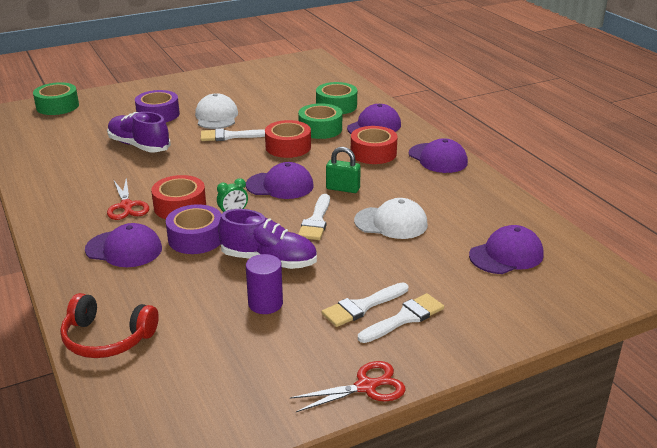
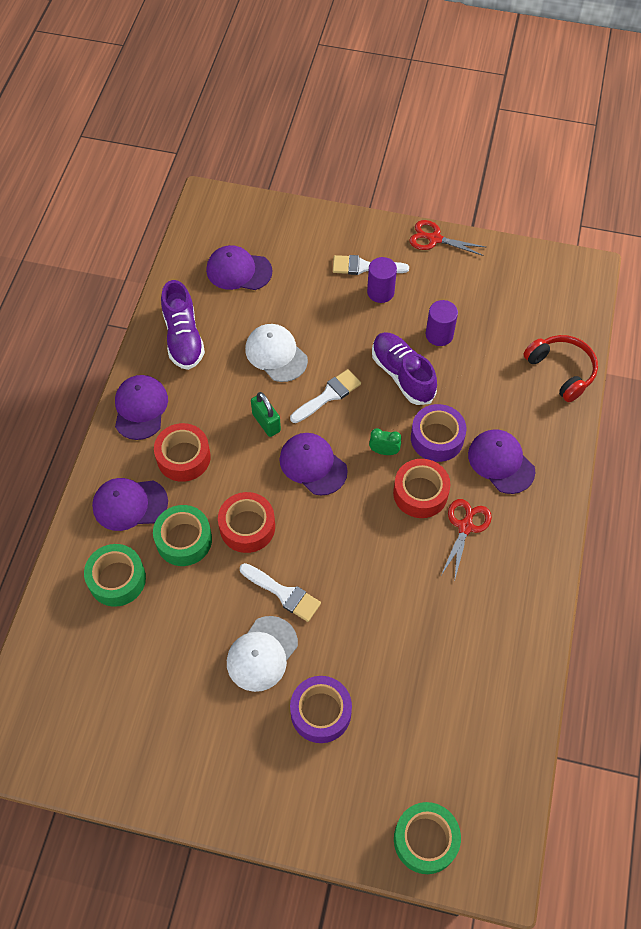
camera: 140 degrees left, 30 degrees up
purple shoe [107,112,171,152] -> purple shoe moved to [161,280,205,370]
white brush [322,282,408,327] -> purple cylinder [367,257,397,303]

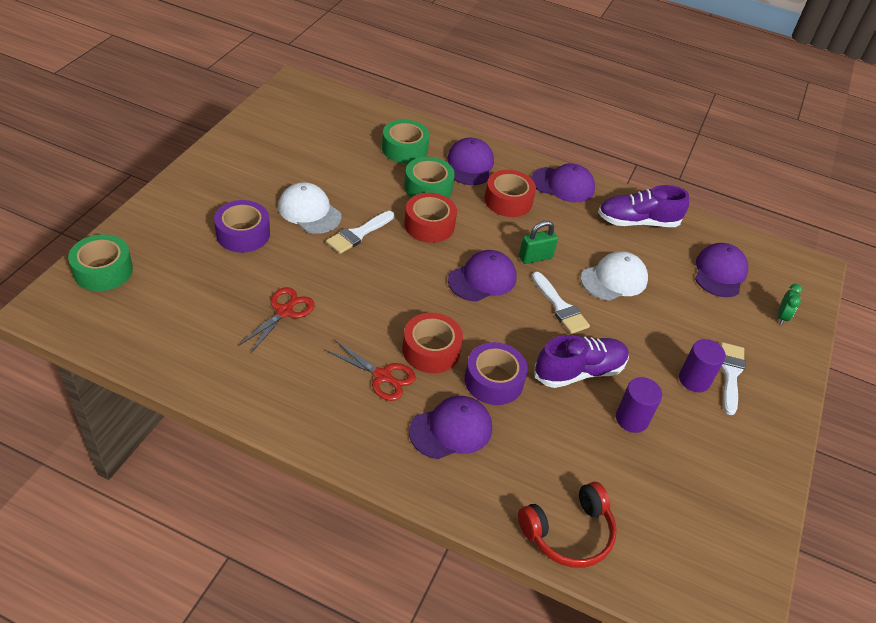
camera: 95 degrees right, 15 degrees down
green clock [369,428,401,455] -> green clock moved to [778,284,802,325]
red scissors [409,220,485,256] -> red scissors moved to [238,287,315,354]

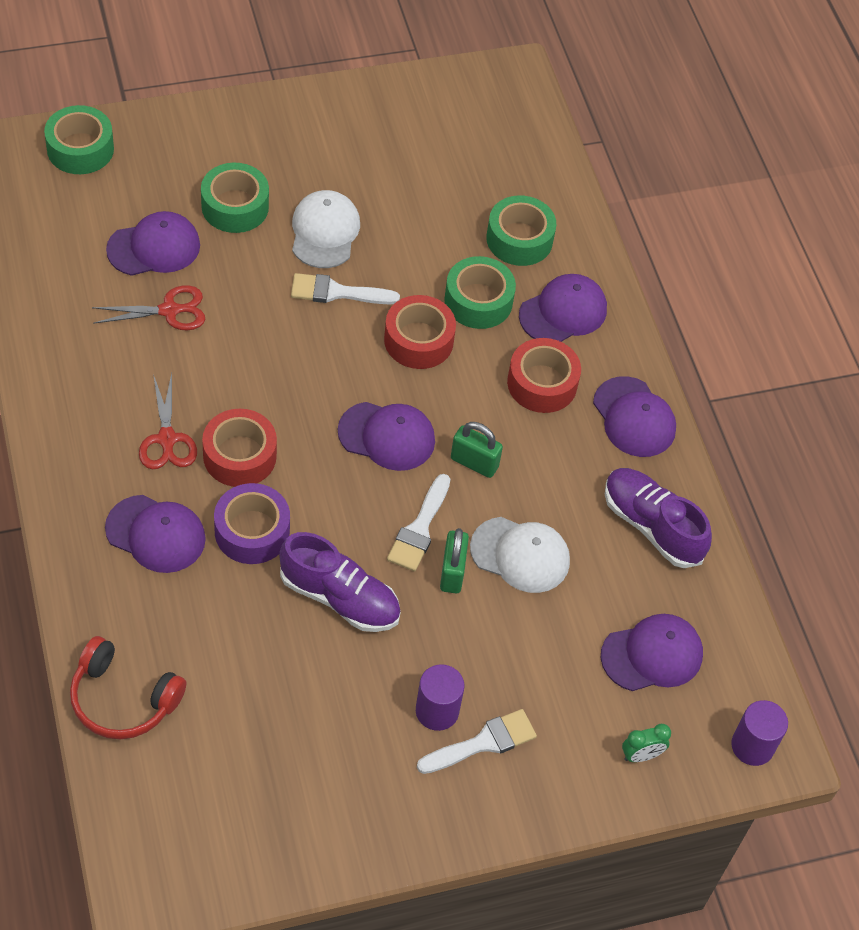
camera: 50 degrees right, 10 degrees up
purple tape [214,200,270,253] -> green tape [201,163,269,233]
purple cylinder [616,377,662,433] -> purple cylinder moved to [731,700,788,766]
none -> purple cap [106,211,200,276]
none -> green padlock [440,528,469,593]

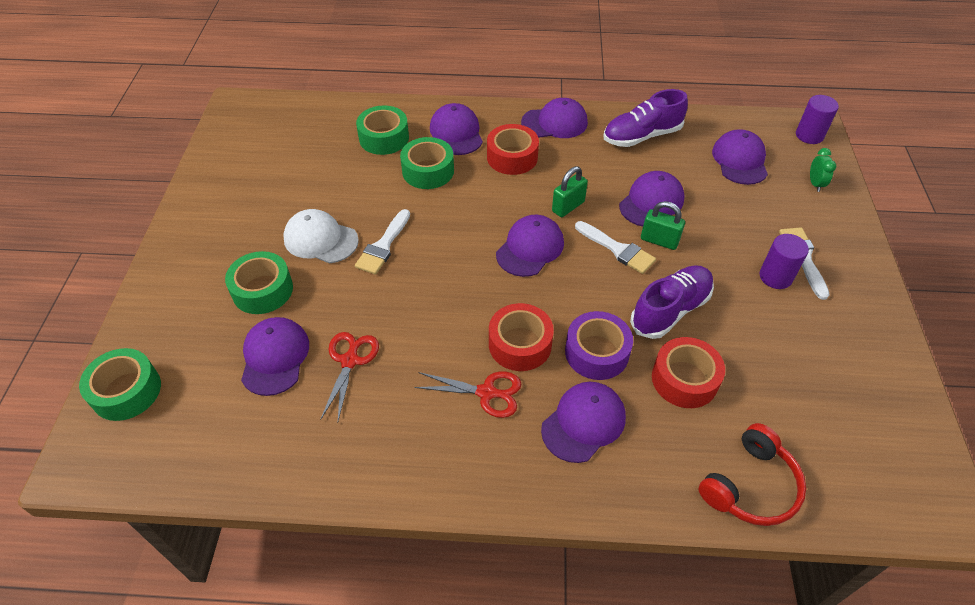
camera: 65 degrees left, 5 degrees down
red tape [384,295,456,369] -> red tape moved to [652,337,725,408]
white cap [470,517,570,593] -> purple cap [619,171,685,226]

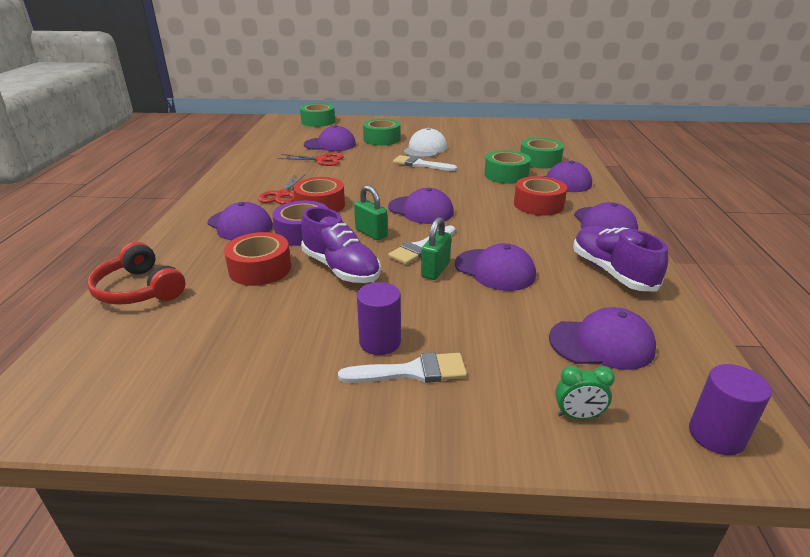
camera: 90 degrees right, 20 degrees down
green padlock [552,166,588,217] -> green padlock moved to [354,185,388,240]

